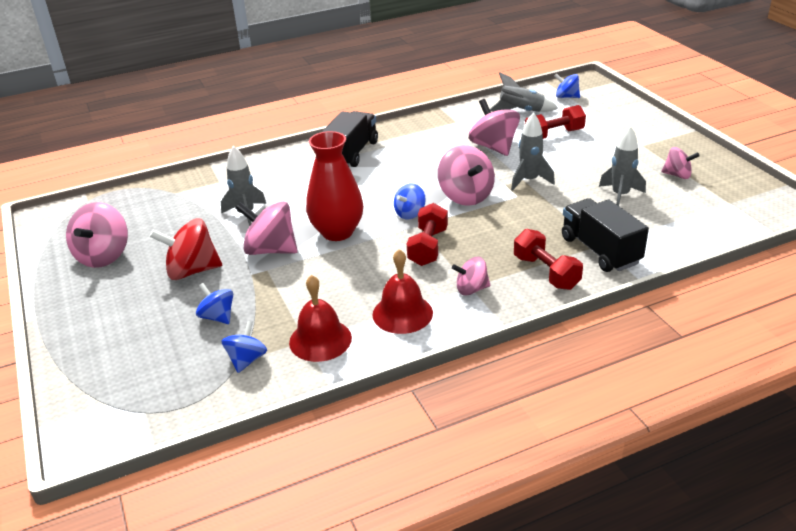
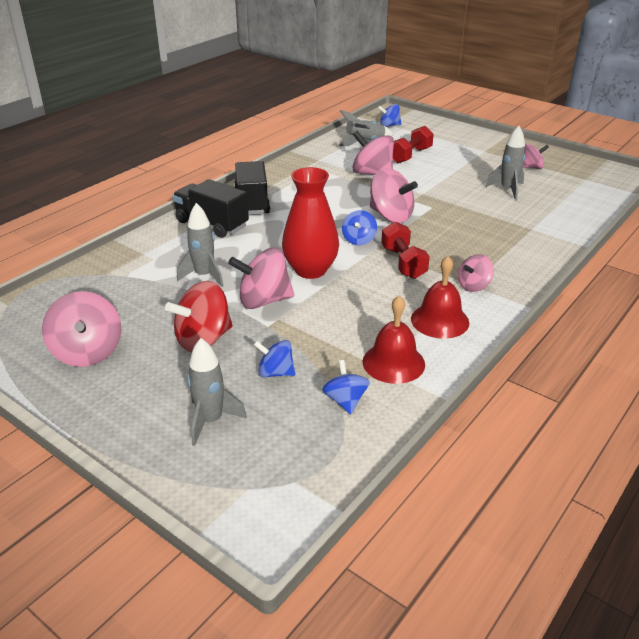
camera: 30 degrees left, 0 degrees up
grey rocket [511,112,555,191] -> grey rocket moved to [187,338,247,446]
red dumbbell [514,229,583,290] -> none
black truck [562,198,649,272] -> black truck moved to [172,179,249,238]

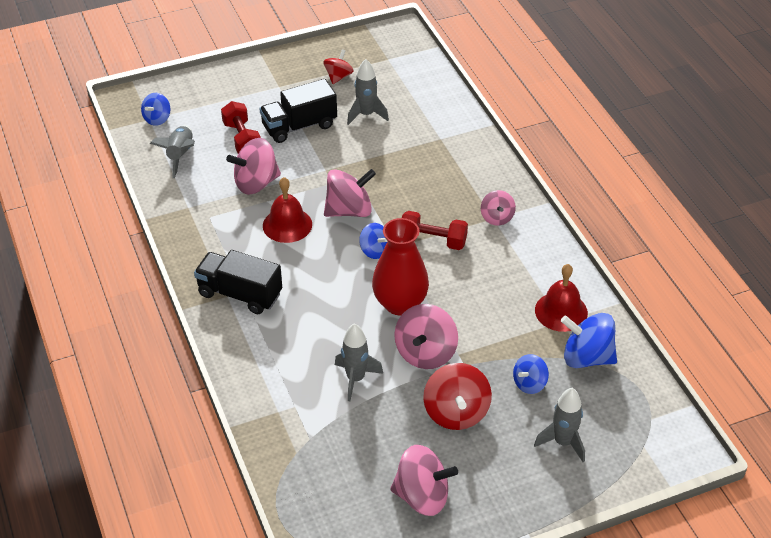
camera: 60 degrees left, 10 degrees up
black truck [172,179,249,238] -> black truck moved to [259,79,337,143]
blue spinning top [322,360,370,414] -> blue spinning top [561,313,617,368], size x1.68
red bell [411,256,469,339] -> red bell moved to [263,177,312,243]
pink spinning top [522,144,549,169] -> red spinning top [323,49,354,84]

